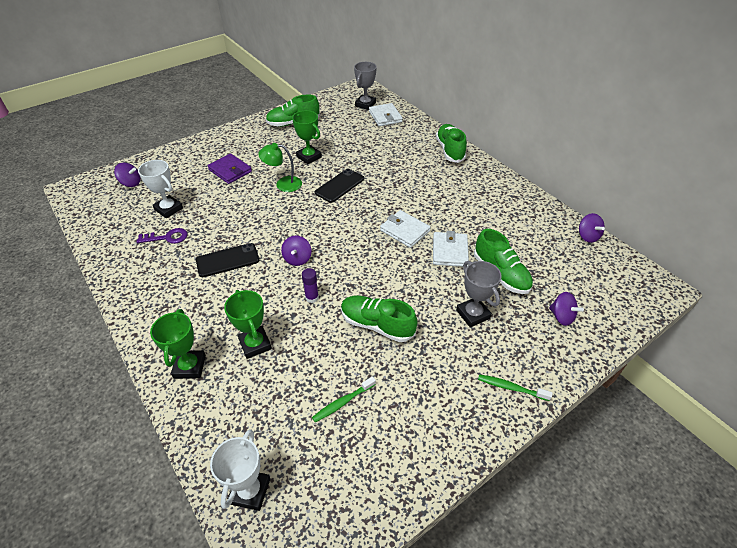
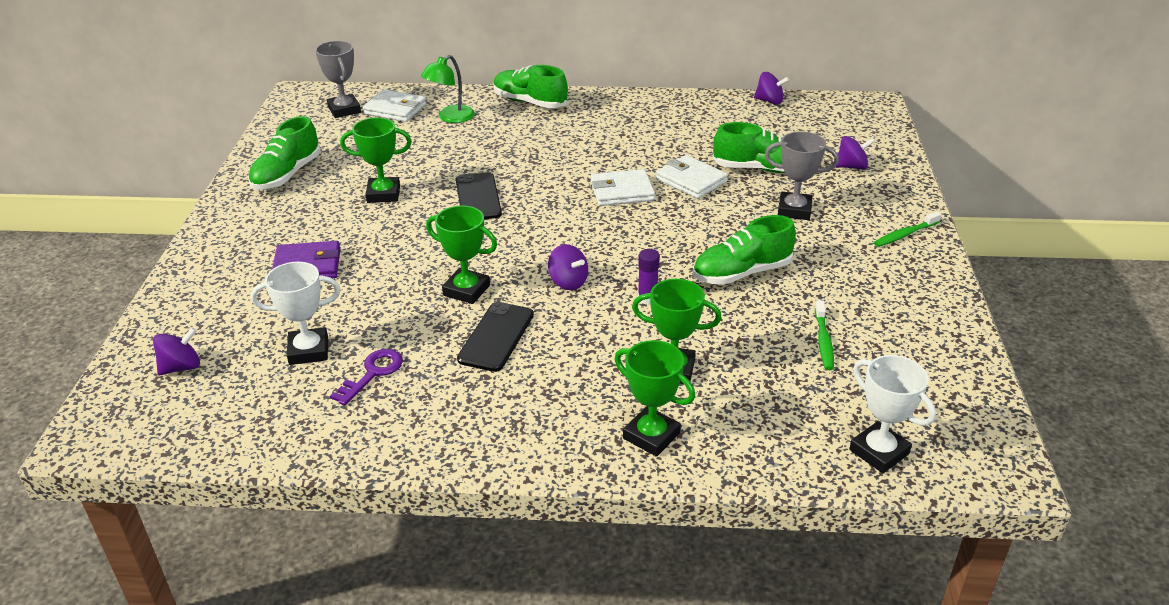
camera: 50 degrees left, 10 degrees down
green lamp [258,143,302,192] -> green lamp moved to [421,55,475,123]
none -> green trophy [426,205,497,304]

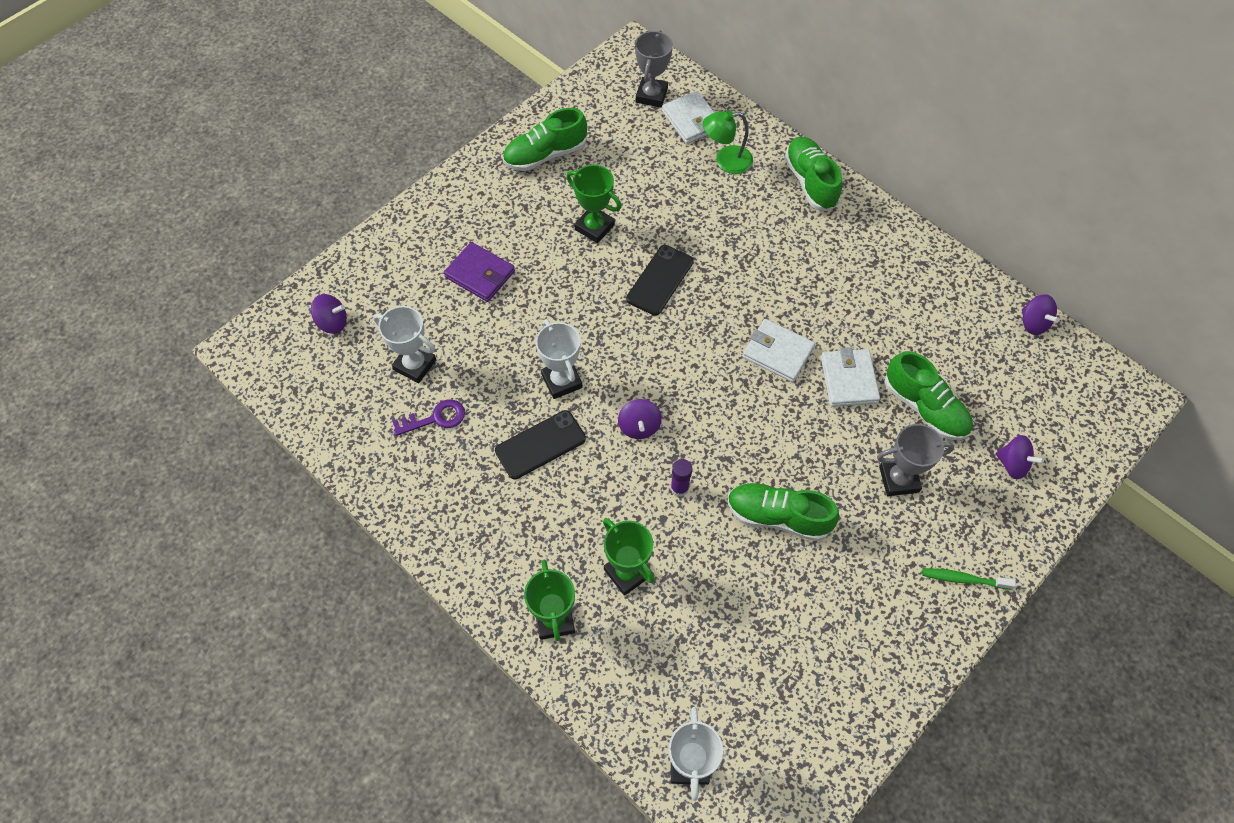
camera: 40 degrees right, 25 degrees up
green trophy [426,205,497,304] -> white trophy [536,319,582,399]
grey trophy [765,131,839,220] -> grey trophy turned 60 degrees counterclockwise [877,424,954,496]
green toothbrush [815,300,834,370] -> none

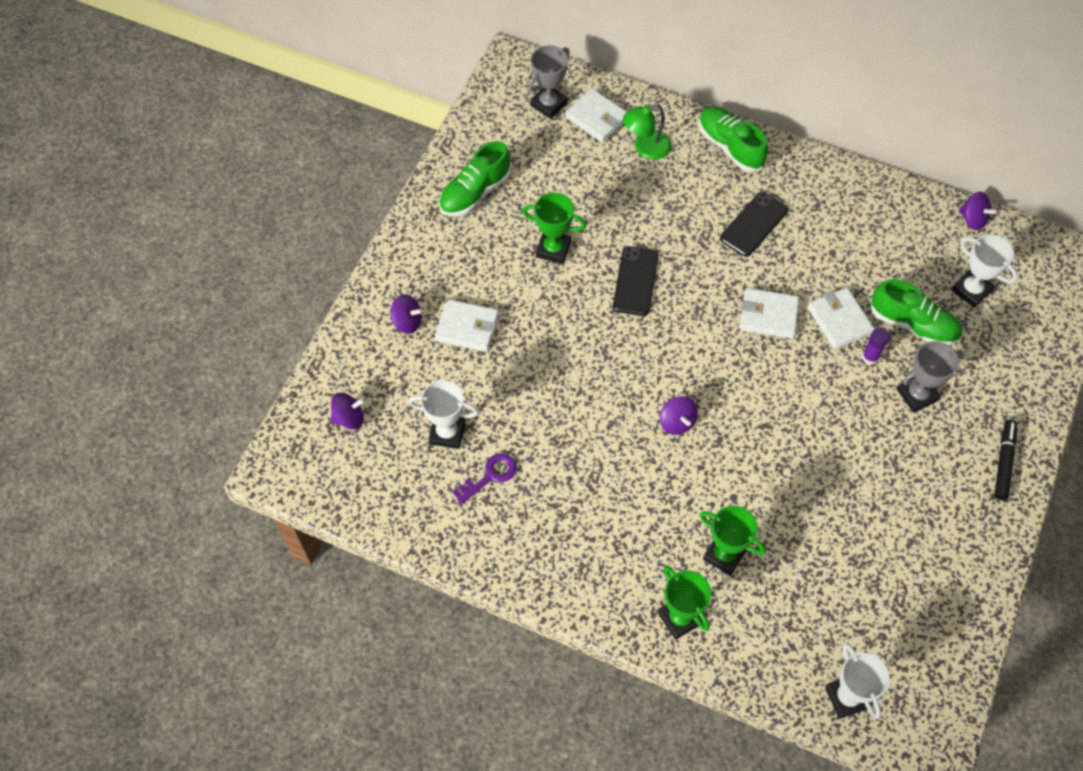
camera: 20 degrees left, 0 degrees up
purple wallet [444,242,515,302] -> white wallet [435,299,499,352]
black phone [495,410,586,479] -> black phone moved to [720,192,788,257]
white trophy [536,319,582,399] -> white trophy moved to [951,234,1018,308]
grey trophy [635,30,673,107] -> grey trophy turned 45 degrees clockwise [528,45,570,119]
purple glue stick [671,459,693,497] -> purple glue stick moved to [862,328,889,365]
green shoe [727,482,839,541] -> none
green toothbrush [922,568,1016,590] -> black marker [994,420,1017,500]
purple spinning top [995,435,1044,479] -> purple spinning top moved to [390,294,423,334]

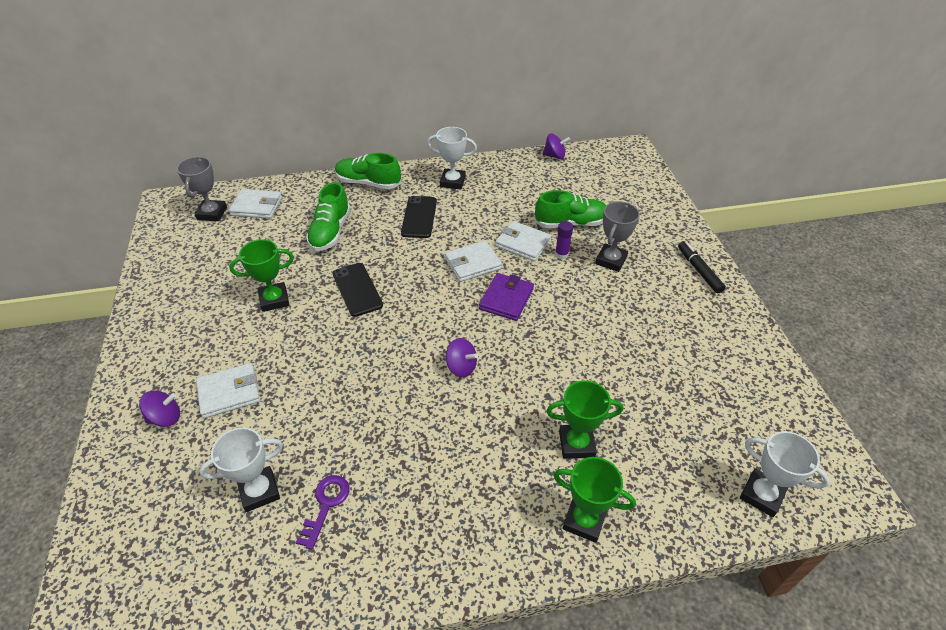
camera: 35 degrees left, 15 degrees down
purple spinning top [331,393,365,430] -> none
green shoe [439,141,511,216] -> green shoe moved to [306,182,351,251]
green lamp [623,104,671,160] -> none
white trophy [951,234,1018,308] -> white trophy moved to [427,127,477,189]
none -> purple wallet [479,273,534,321]

